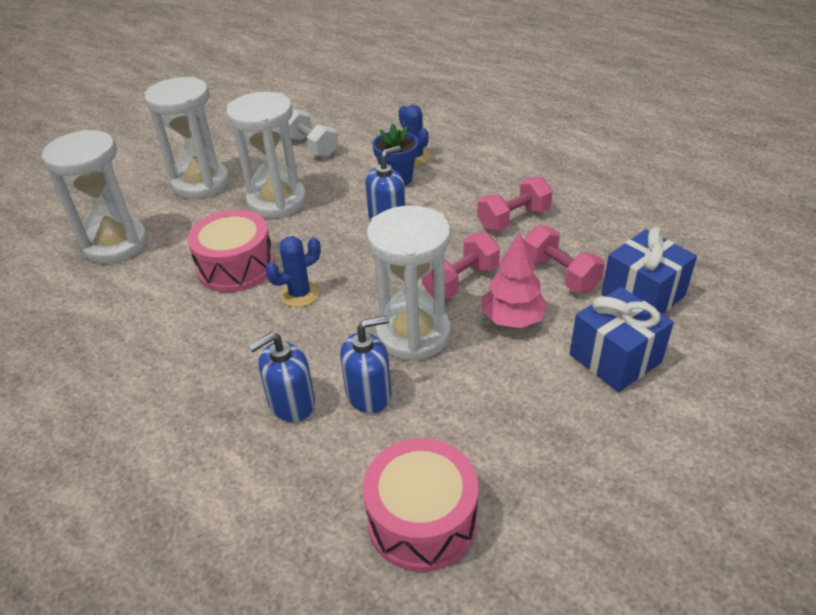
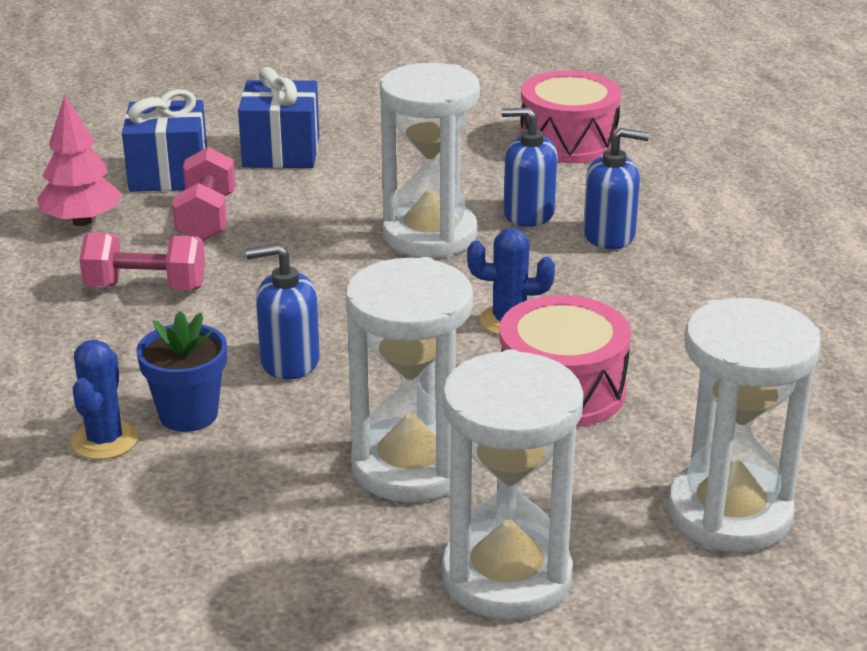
camera: 145 degrees left, 10 degrees down
white dumbbell [288,108,338,158] -> none
pink dumbbell [422,233,500,299] -> none
pink tree [482,232,548,328] -> pink tree moved to [37,95,122,226]

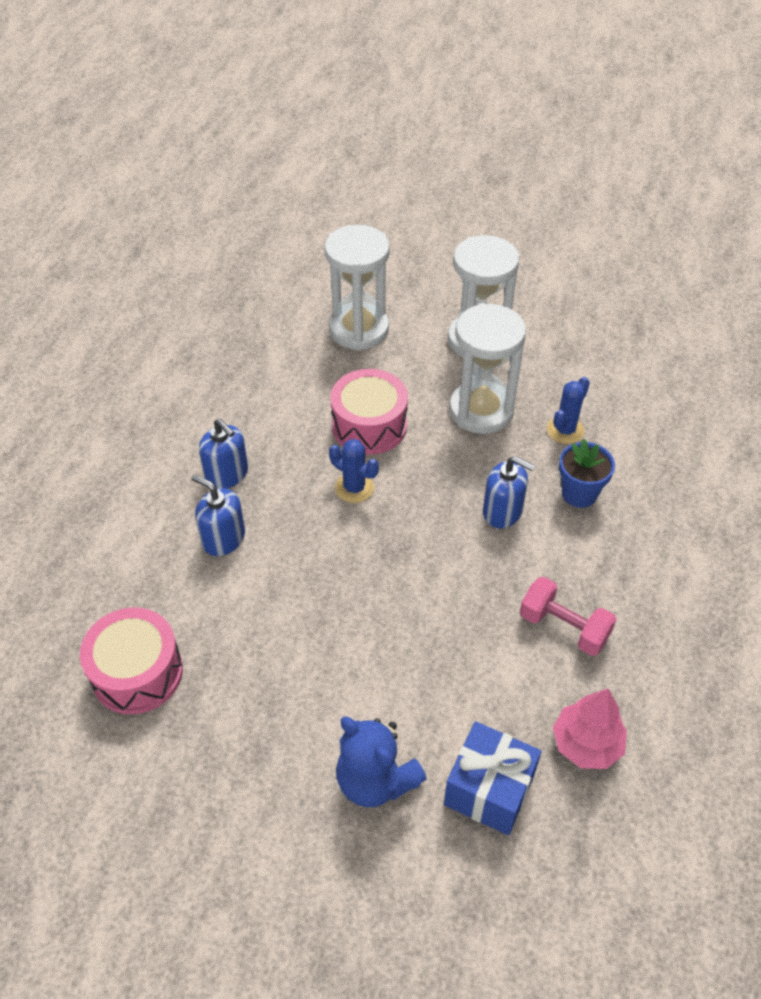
camera: 150 degrees left, 20 degrees up
blue cactus [71,340,138,460] -> blue cactus moved to [547,377,590,444]
pink dumbbell [172,147,235,241] -> none
blue gift [238,67,319,168] -> blue teddy bear [336,717,427,807]
white hourglass [380,63,480,258] -> none
blue soap dispenser [501,107,558,227] -> blue soap dispenser moved to [199,419,248,489]

